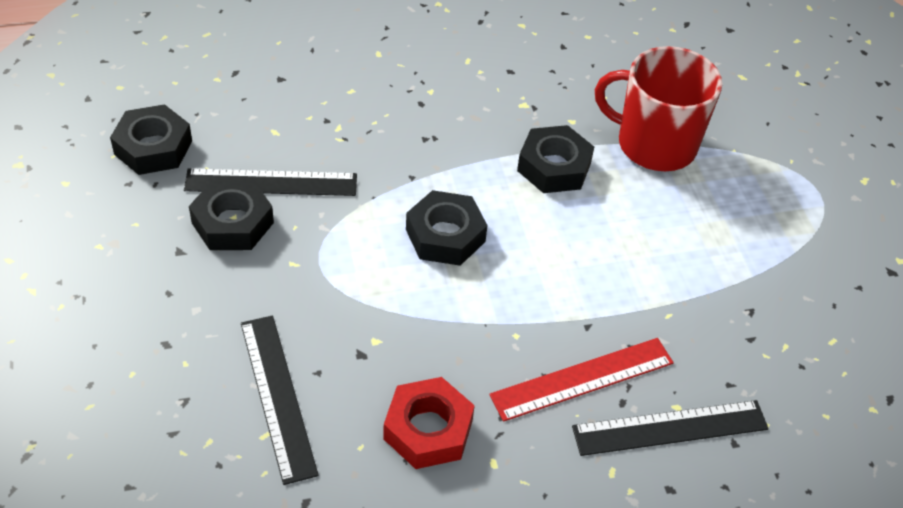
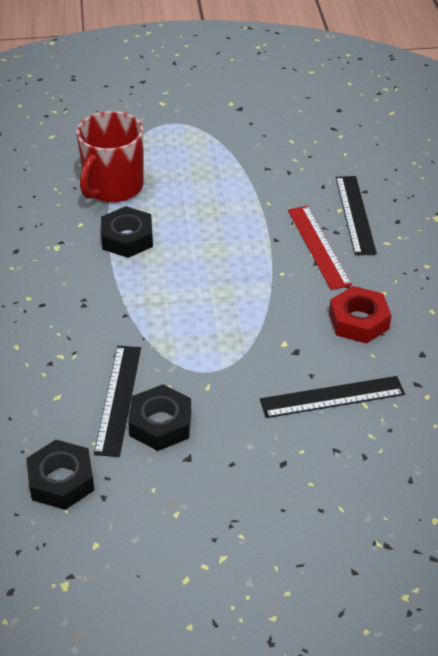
camera: 80 degrees left, 5 degrees down
black nut [406,190,488,266] -> none

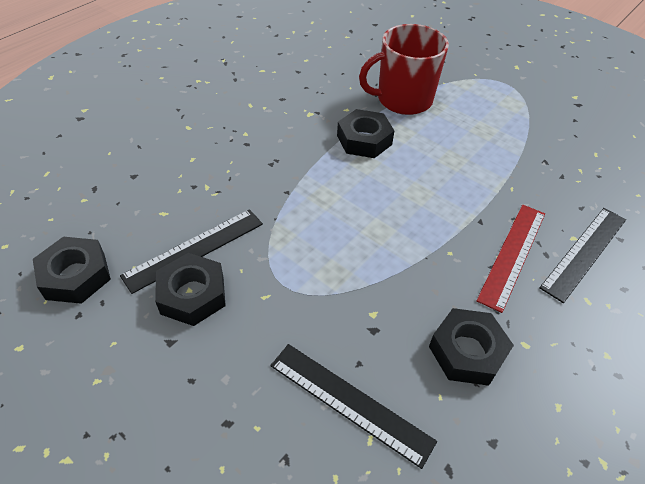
camera: 45 degrees right, 5 degrees up
red nut [329,286,391,344] -> black nut [429,308,514,386]

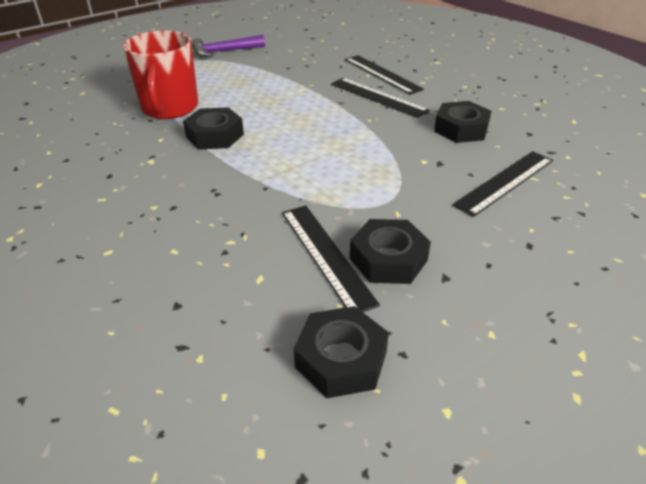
camera: 75 degrees left, 10 degrees down
red ruler [476,205,545,313] -> black ruler [331,78,430,118]
none -> purple hammer [192,35,265,57]

